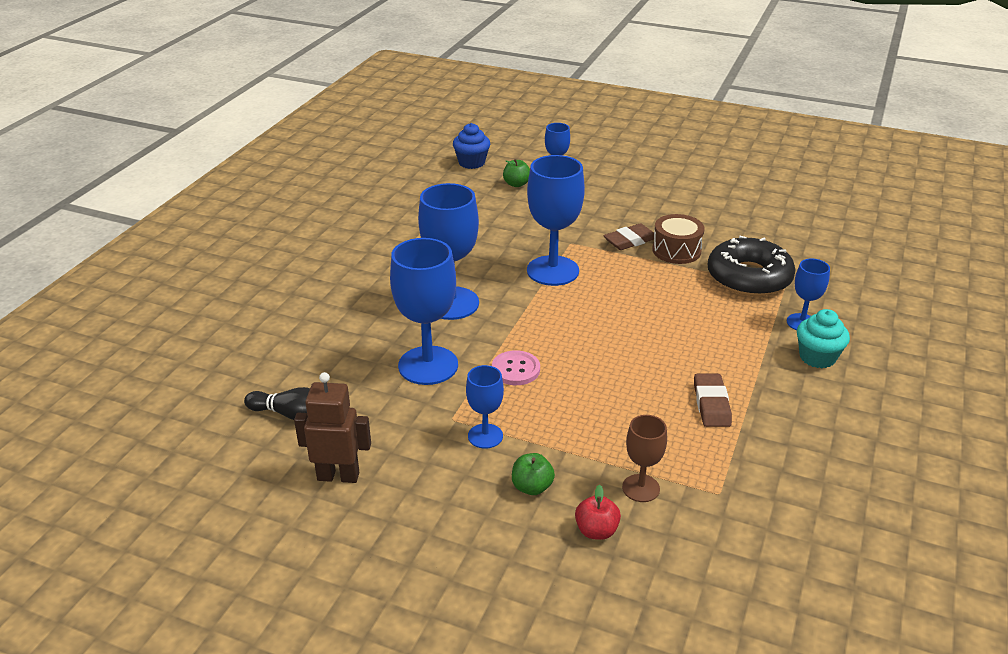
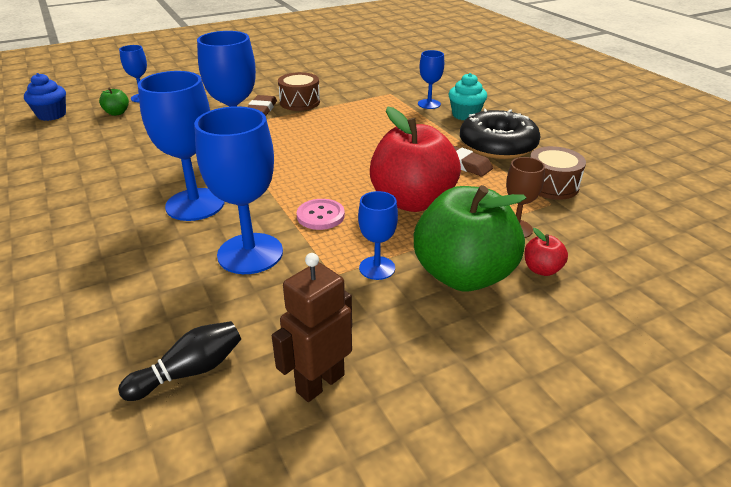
camera: 50 degrees left, 0 degrees up
green apple [512,453,555,495] -> green apple [414,185,527,291], size x2.47
black donut [707,236,796,296] -> black donut moved to [460,109,541,159]
none -> red apple [370,106,461,212]
none -> brown drum [530,146,586,200]

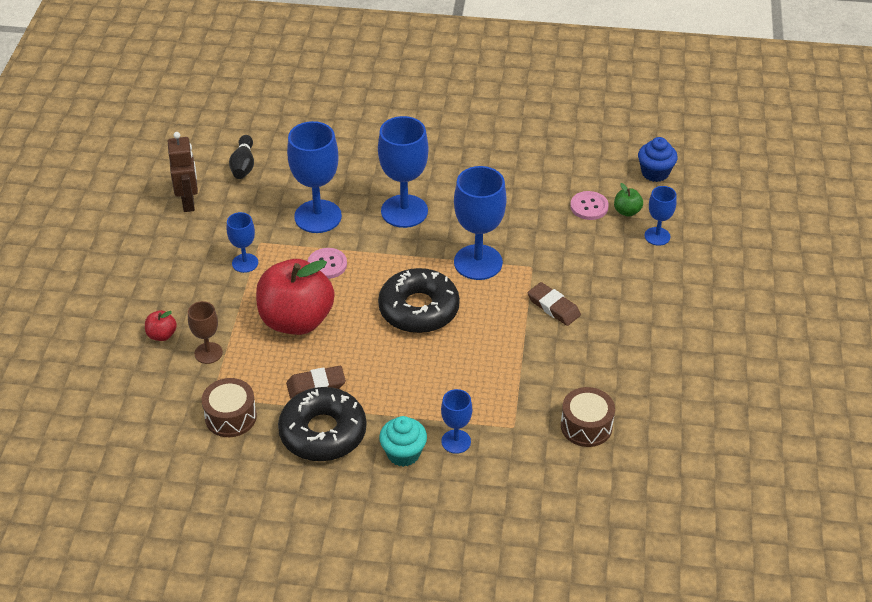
camera: 125 degrees right, 10 degrees up
brown drum [278,72,320,111] -> brown drum moved to [561,387,615,447]
green apple [414,185,527,291] -> none
none -> black donut [378,268,460,333]
none -> pink button [570,191,609,220]

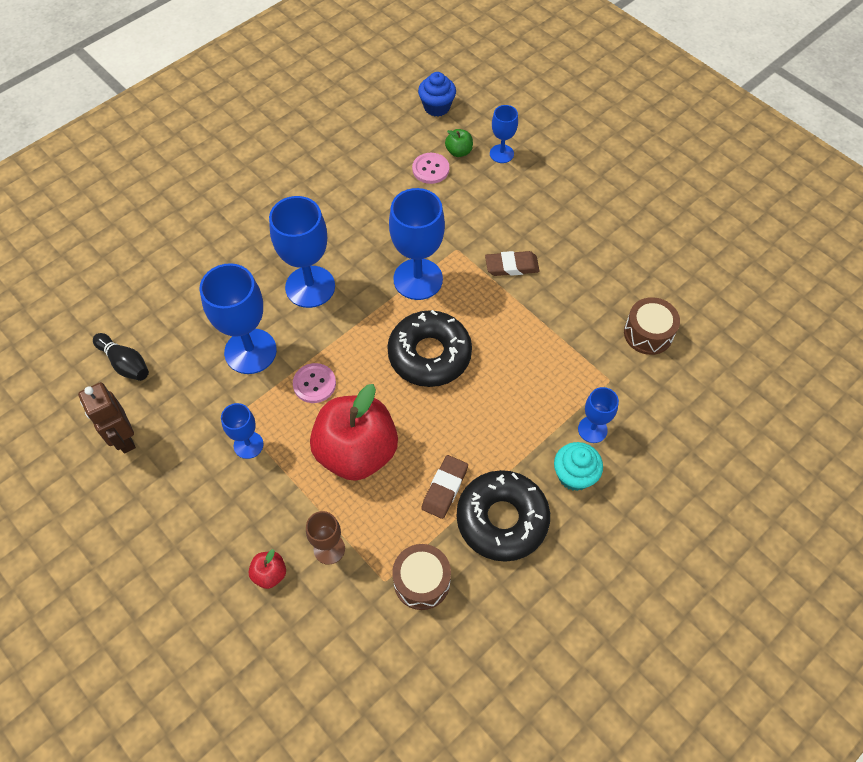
camera: 50 degrees left, 15 degrees up
brown robot [168,132,198,212] -> brown robot turned 150 degrees counterclockwise [78,382,136,454]

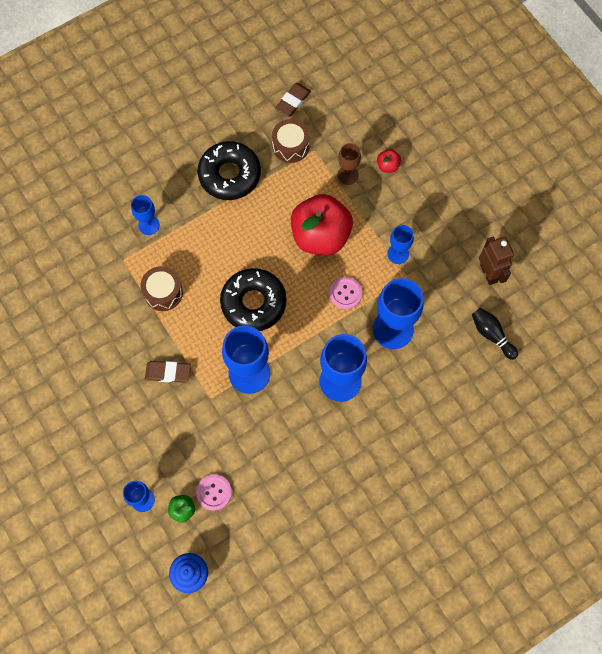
camera: 170 degrees left, 10 degrees up
brown eraser [421,455,468,519] -> brown eraser moved to [275,83,311,117]
turquoise cupcake [554,442,603,491] -> none
brown drum [624,297,680,355] -> brown drum moved to [141,266,183,311]

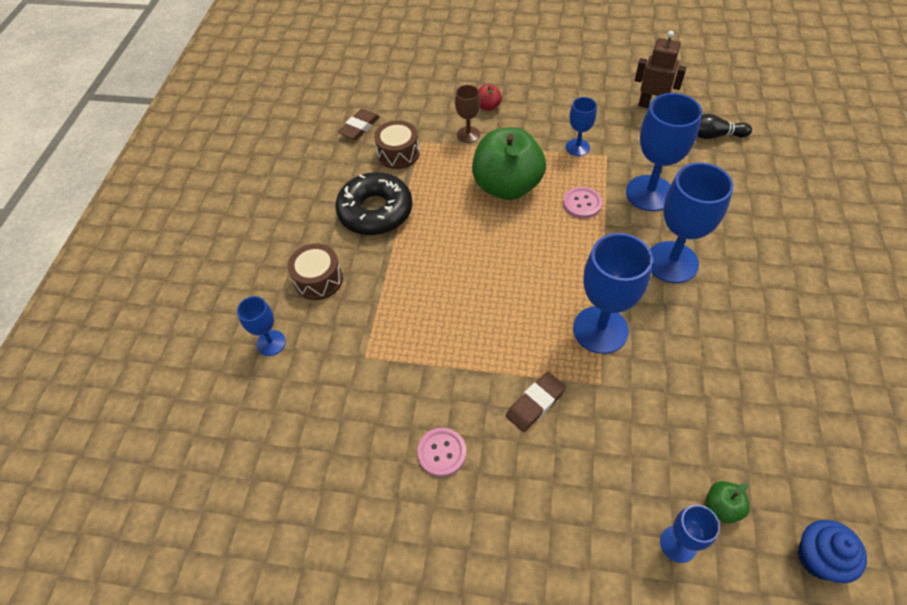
camera: 45 degrees left, 15 degrees down
blue goblet [131,195,160,235] -> blue goblet moved to [237,296,286,356]
brown drum [141,266,183,311] -> brown drum moved to [288,244,343,300]
pink button [196,474,232,511] -> pink button moved to [417,428,467,477]
black donut [220,268,286,331] -> none
brown eraser [275,83,311,117] -> brown eraser turned 45 degrees clockwise [338,109,380,140]
red apple [291,194,353,255] -> green apple [472,127,546,200]

